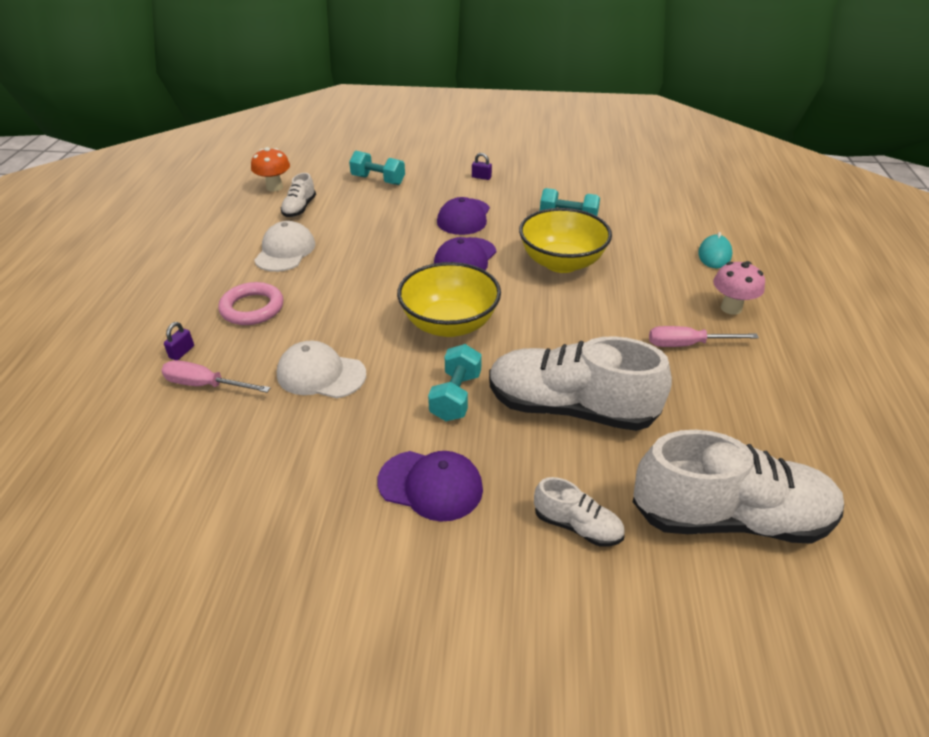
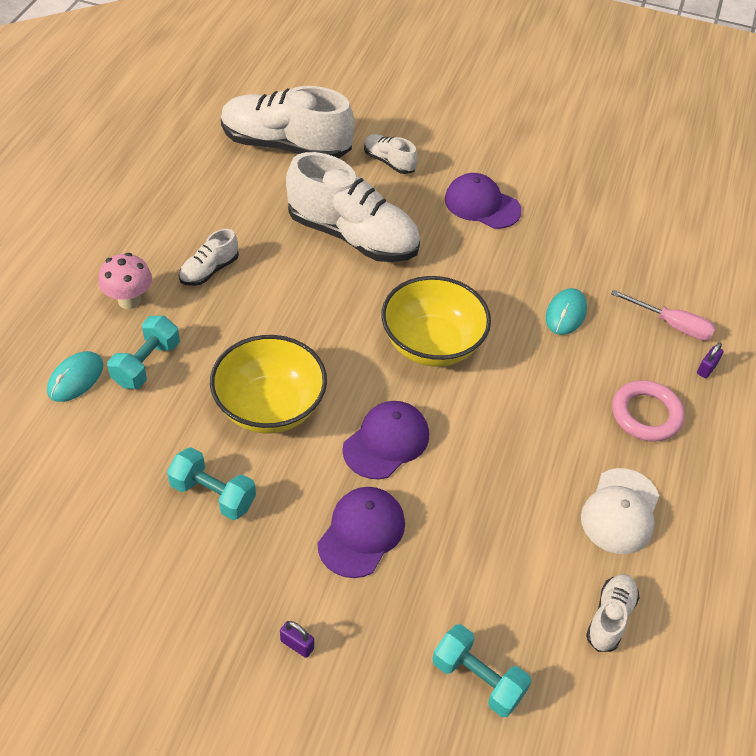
camera: 170 degrees left, 10 degrees up
orange mushroom [251,147,290,192] -> none
white cap [277,340,366,398] -> turquoise mouse [546,288,587,335]
turquoise dumbbell [428,344,482,421] -> turquoise dumbbell moved to [107,316,180,389]
pink screwdriver [649,326,759,347] -> white shoe [179,229,239,286]

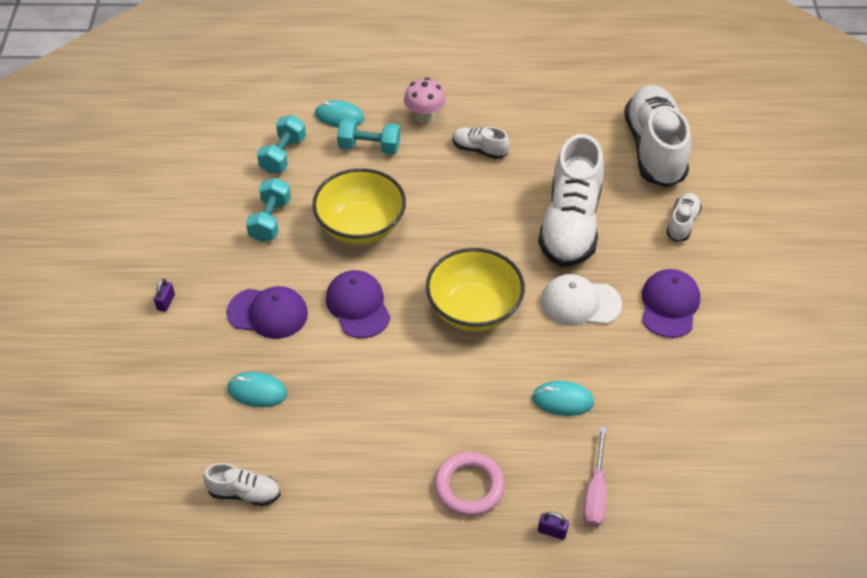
camera: 75 degrees right, 0 degrees up
purple cap [342,401,429,479] -> purple cap turned 135 degrees counterclockwise [326,270,391,338]
turquoise dumbbell [433,624,531,717] -> turquoise dumbbell moved to [257,115,306,174]
white cap [581,468,659,554] -> white cap moved to [541,274,622,326]
none -> turquoise mouse [227,372,287,407]

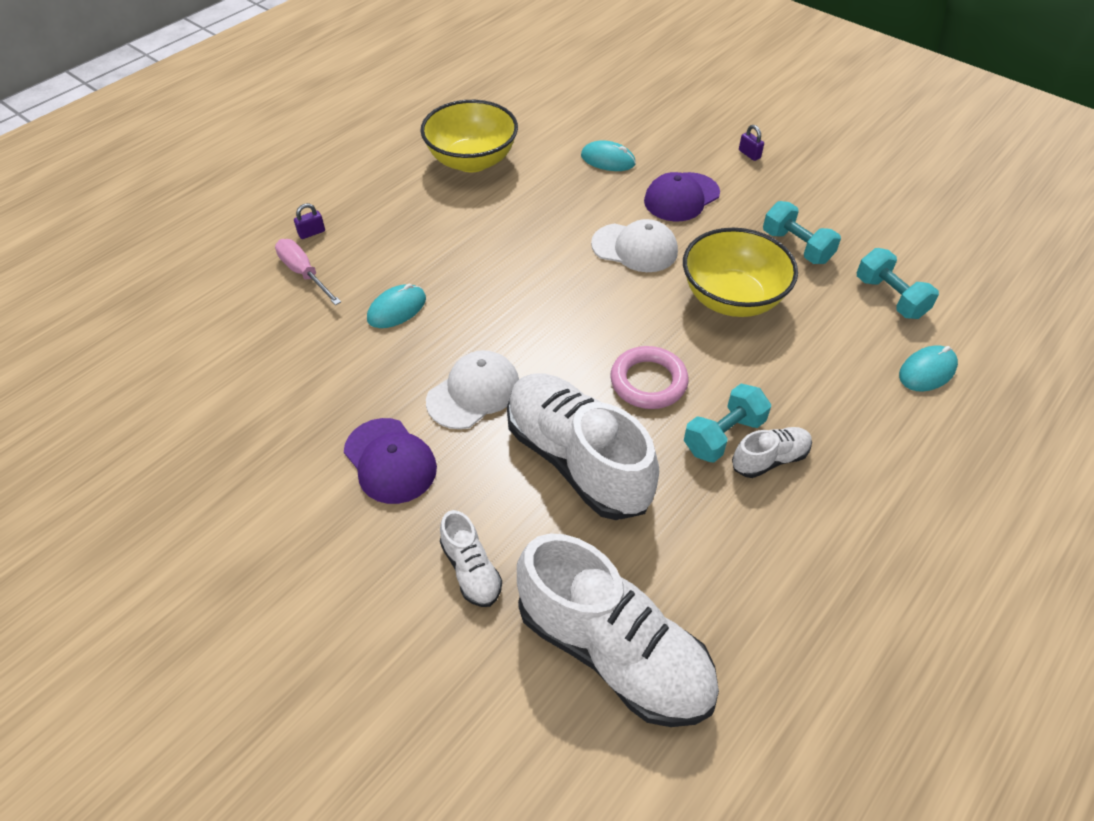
camera: 130 degrees right, 0 degrees up
white shoe [203,463,280,506] -> none
turquoise mouse [227,372,287,407] -> turquoise mouse turned 60 degrees clockwise [581,140,636,171]
purple cap [326,270,391,338] -> white cap [591,219,678,272]
turquoise dumbbell [337,118,400,155] -> turquoise dumbbell moved to [684,384,771,463]
pink mushroom [404,78,446,124] -> none
yellow bowl [426,248,525,332] -> yellow bowl moved to [420,100,518,172]
pink ring [434,452,505,516] -> pink ring moved to [610,346,689,409]

